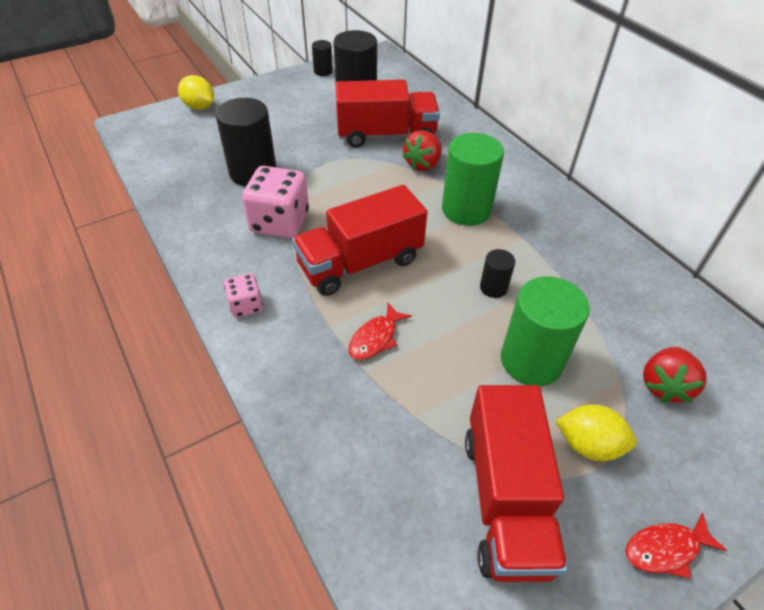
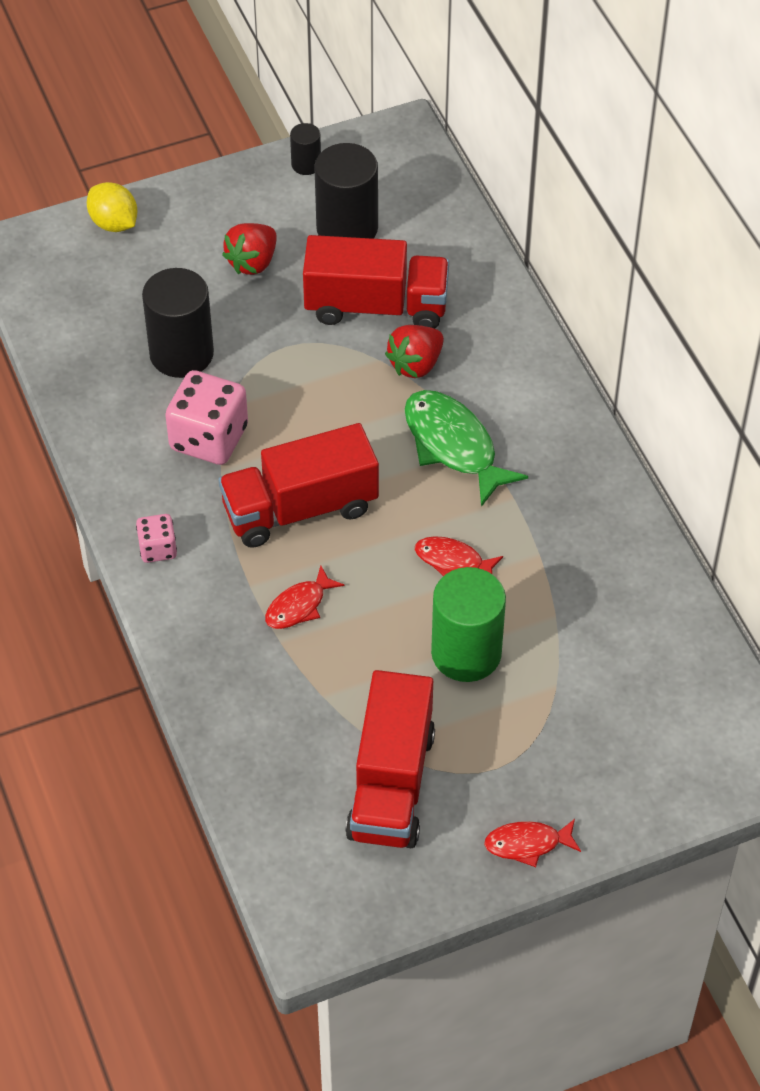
camera: 10 degrees right, 5 degrees up
green cylinder [442,133,504,226] -> green fish [404,390,528,507]
black cylinder [480,249,515,298] -> red fish [415,536,503,576]
yellow lemon [556,405,637,461] -> none
red strawberry [643,347,707,403] -> red strawberry moved to [222,223,277,275]

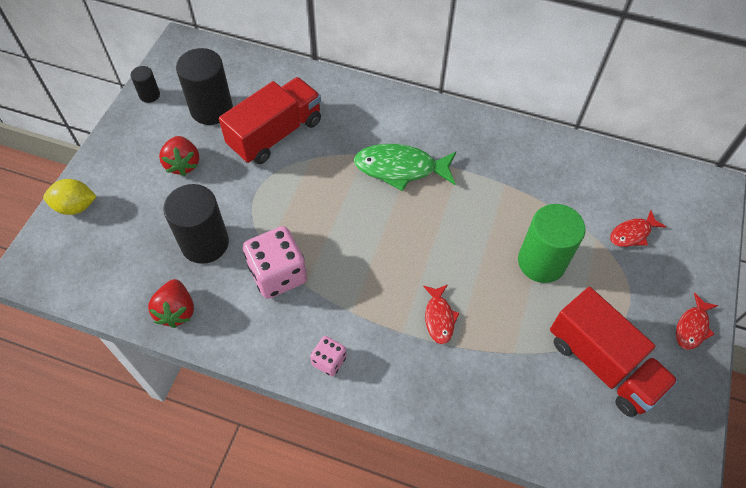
camera: 50 degrees left, 5 degrees up
red truck [219,423,379,548] -> none
red strawberry [385,325,444,378] -> red strawberry moved to [148,279,194,328]
red fish [415,536,503,576] -> red fish moved to [610,210,666,247]

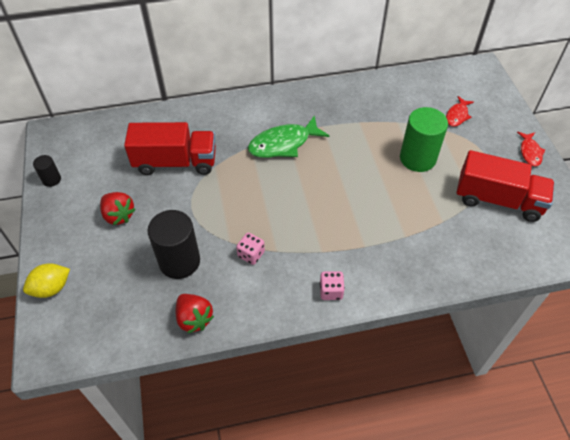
camera: 30 degrees left, 5 degrees down
black cylinder [176,48,233,125] -> none
red truck [219,77,321,164] -> red truck turned 75 degrees clockwise [124,122,216,175]
pink dice [243,226,307,299] -> pink dice [236,233,265,265], size x0.53
red fish [423,285,459,344] -> none

